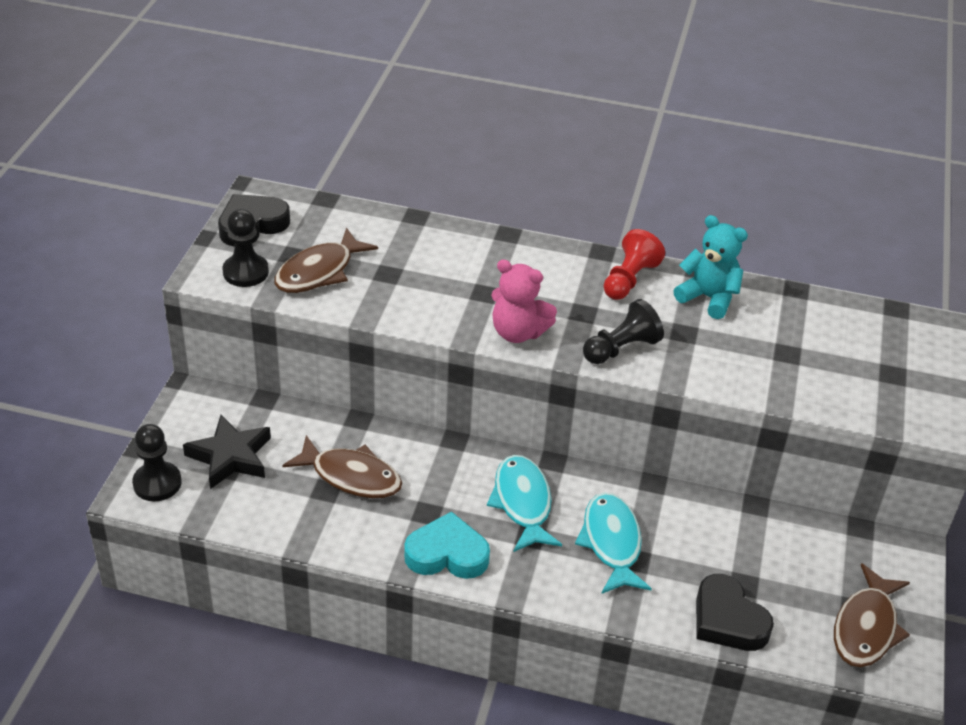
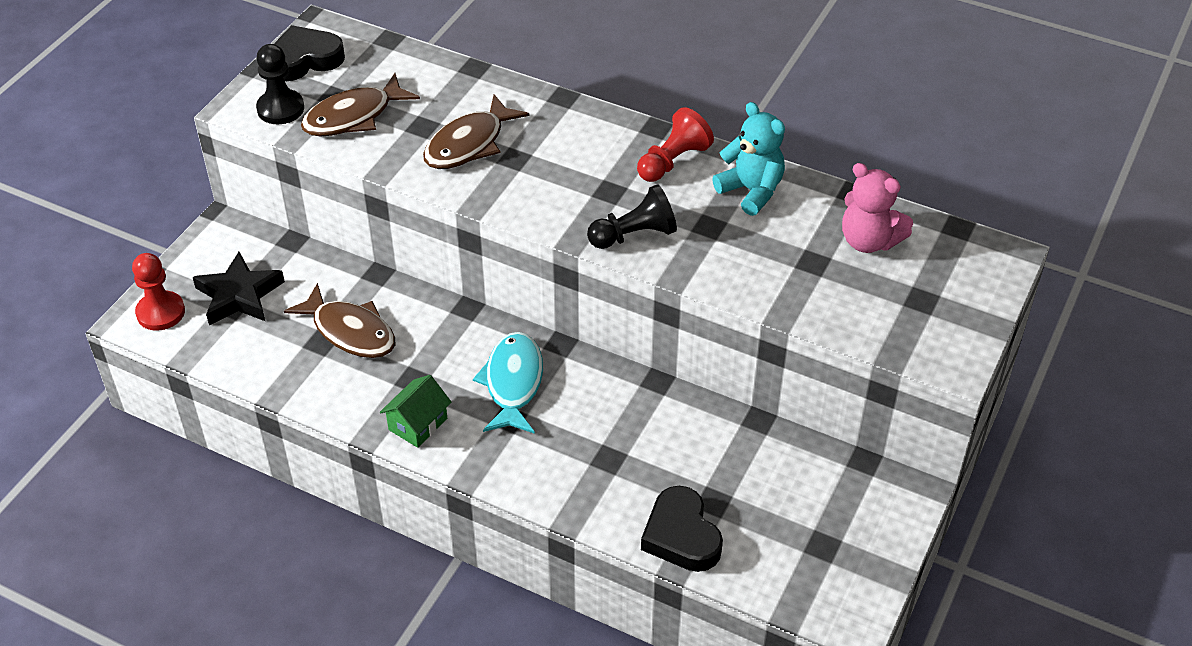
camera: 15 degrees right, 5 degrees up
black pawn [132,424,182,501] -> red pawn [132,253,185,331]
turquoise heart [404,511,490,579] -> green house [380,375,451,448]
pink teddy bear [491,259,557,343] -> pink teddy bear moved to [842,163,913,253]
turquoise fish [575,493,652,594] -> none
brown fish [834,563,910,667] -> brown fish moved to [423,94,530,169]

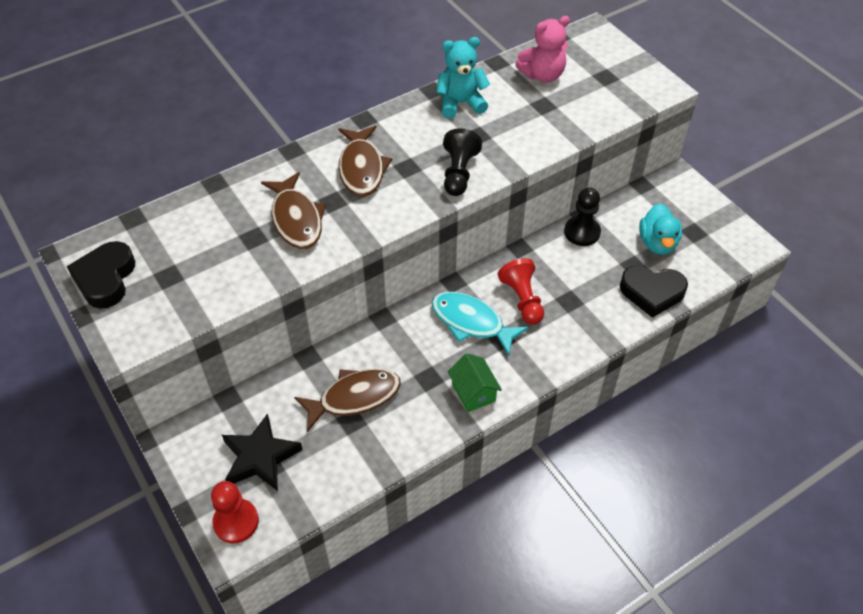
camera: 60 degrees left, 5 degrees up
black pawn [256,44,304,124] -> black pawn moved to [564,187,601,246]
brown fish [301,73,420,136] -> brown fish moved to [339,126,392,197]
red pawn [637,107,714,182] -> red pawn moved to [498,258,544,324]
none -> turquoise duck [639,203,682,255]

